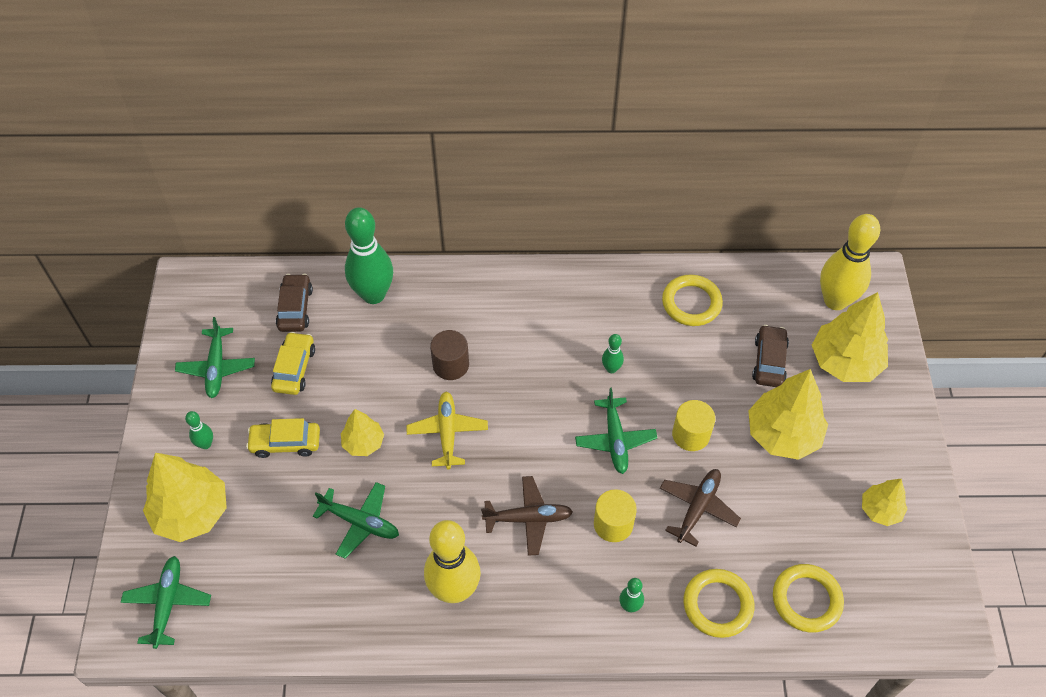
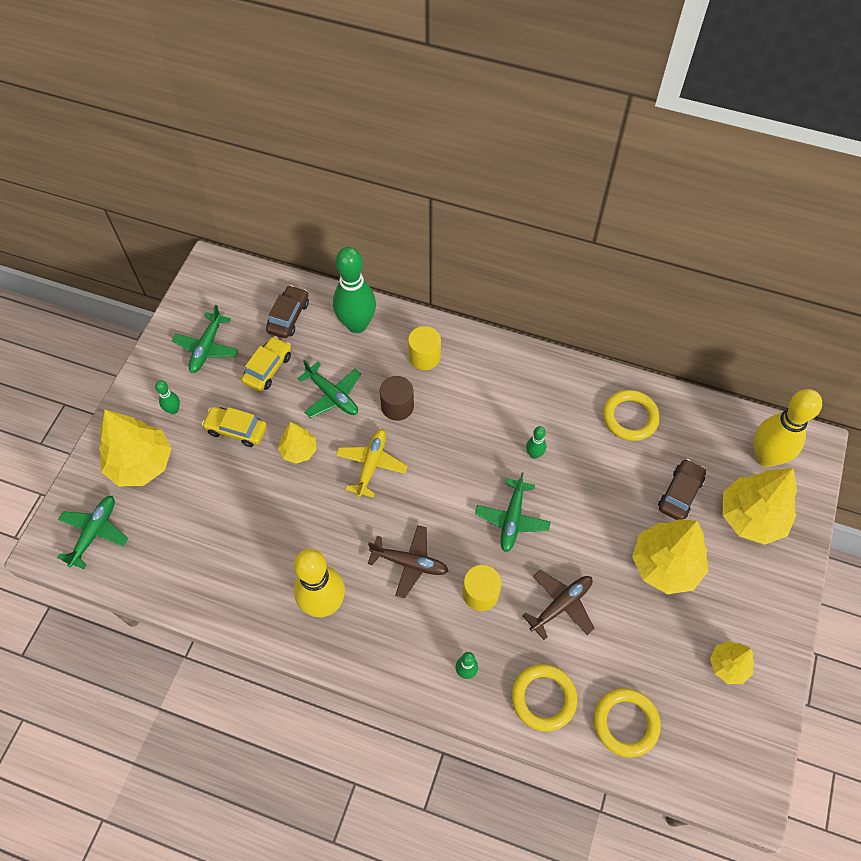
camera: 20 degrees right, 5 degrees up
green plane [313,482,399,559] -> green plane moved to [297,360,361,418]
yellow cylinder [672,400,715,451] -> yellow cylinder moved to [408,326,441,370]

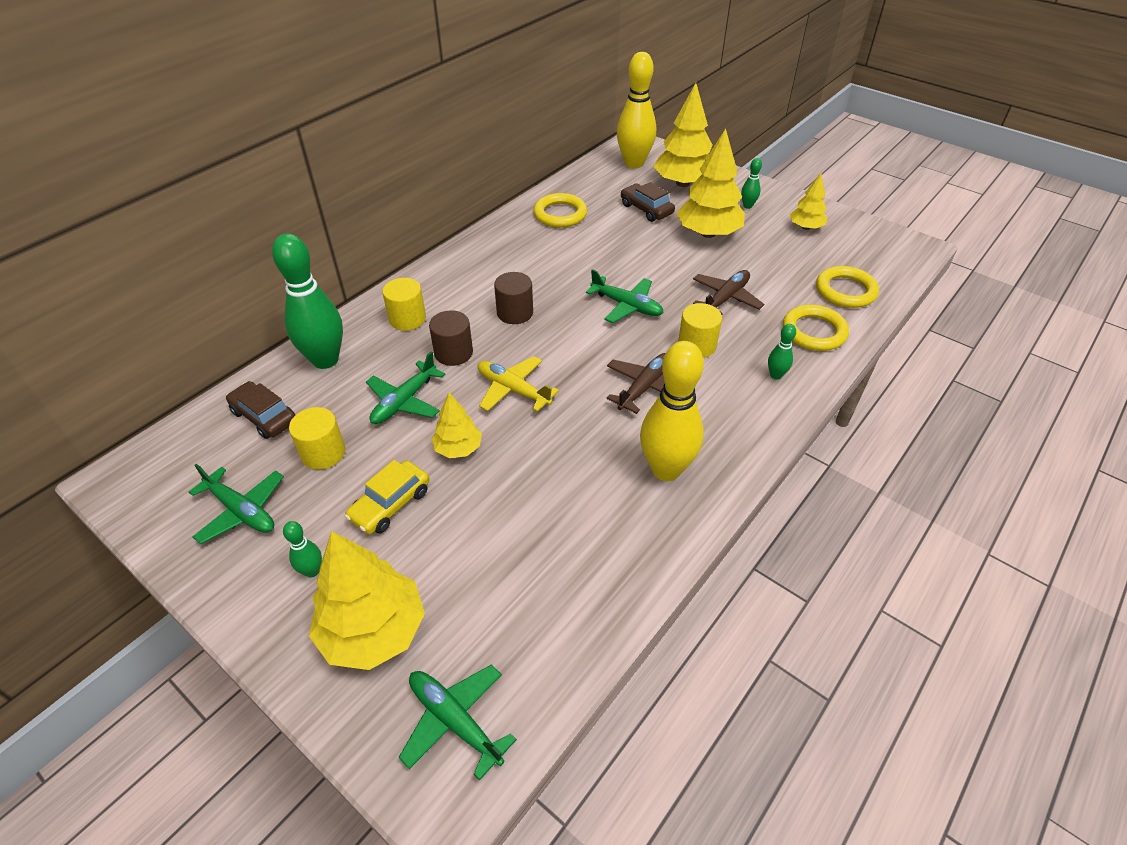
camera: 70 degrees left, 15 degrees down
yellow car [241,336,291,391] -> yellow cylinder [289,407,345,470]
green plane [297,360,361,418] -> green plane turned 150 degrees clockwise [366,351,446,424]
brown plane [523,570,595,640] -> brown plane turned 60 degrees clockwise [693,270,765,315]
green bowling pin [526,426,546,459] -> green bowling pin moved to [741,158,762,209]
none -> brown cylinder [494,272,533,324]

